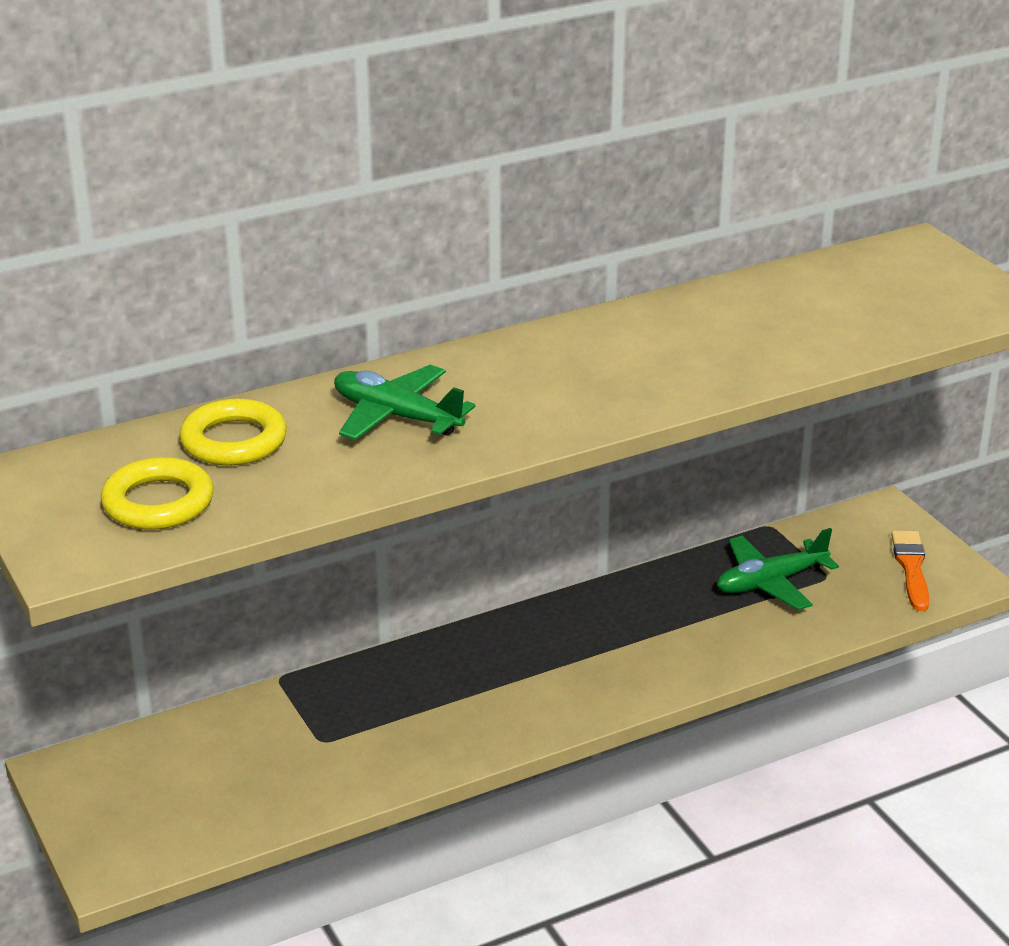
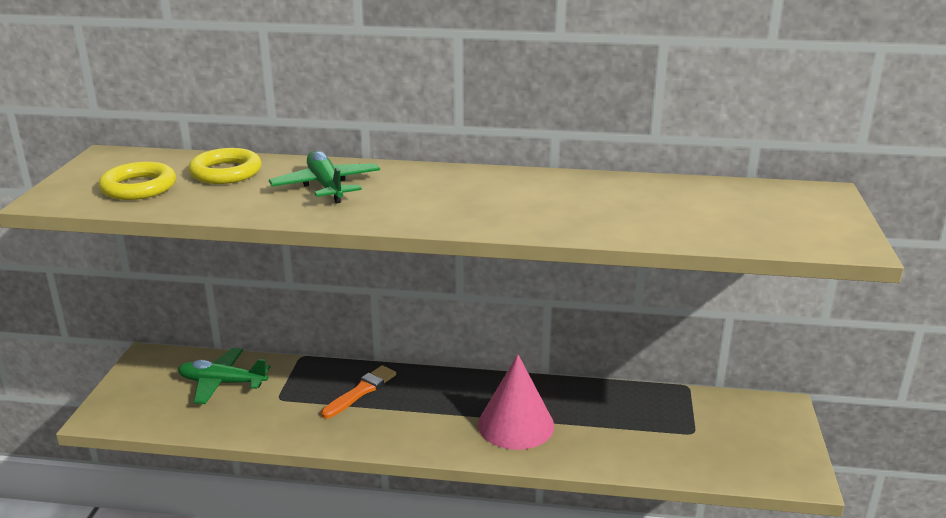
camera: 35 degrees right, 5 degrees down
green plane [717,528,839,610] -> green plane moved to [178,348,271,404]
orange brush [891,530,929,611] -> orange brush moved to [321,365,396,418]
none -> pink cone [478,354,554,450]

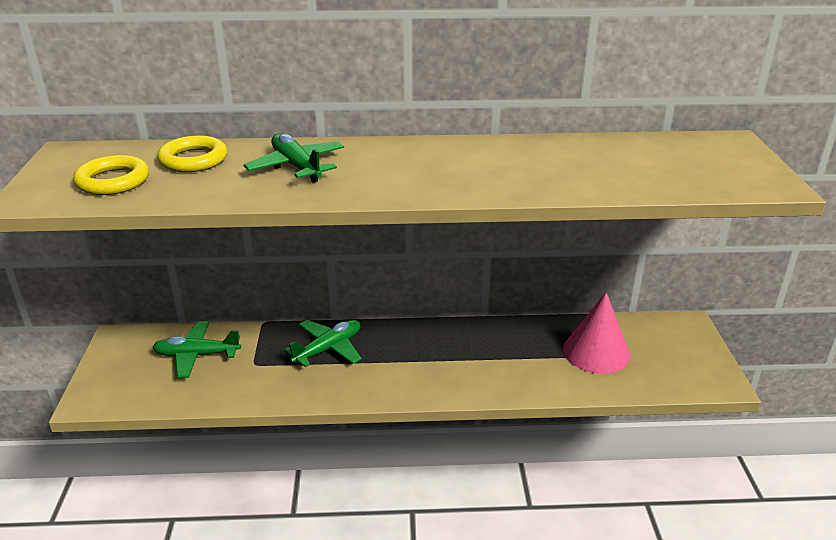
camera: 10 degrees left, 5 degrees up
orange brush [321,365,396,418] -> green plane [284,320,362,367]
pink cone [478,354,554,450] -> pink cone moved to [563,292,630,374]

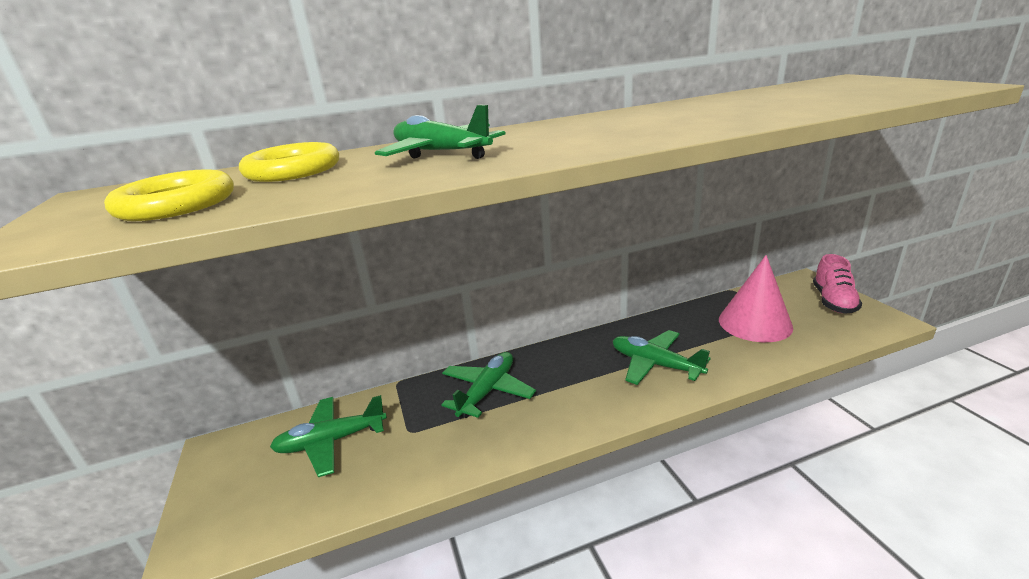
camera: 15 degrees left, 5 degrees down
none -> green plane [613,330,710,385]
none -> pink shoe [813,254,862,314]

